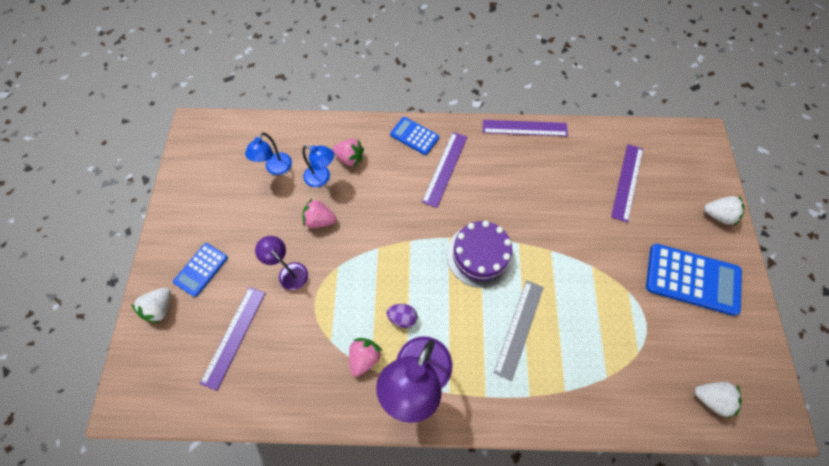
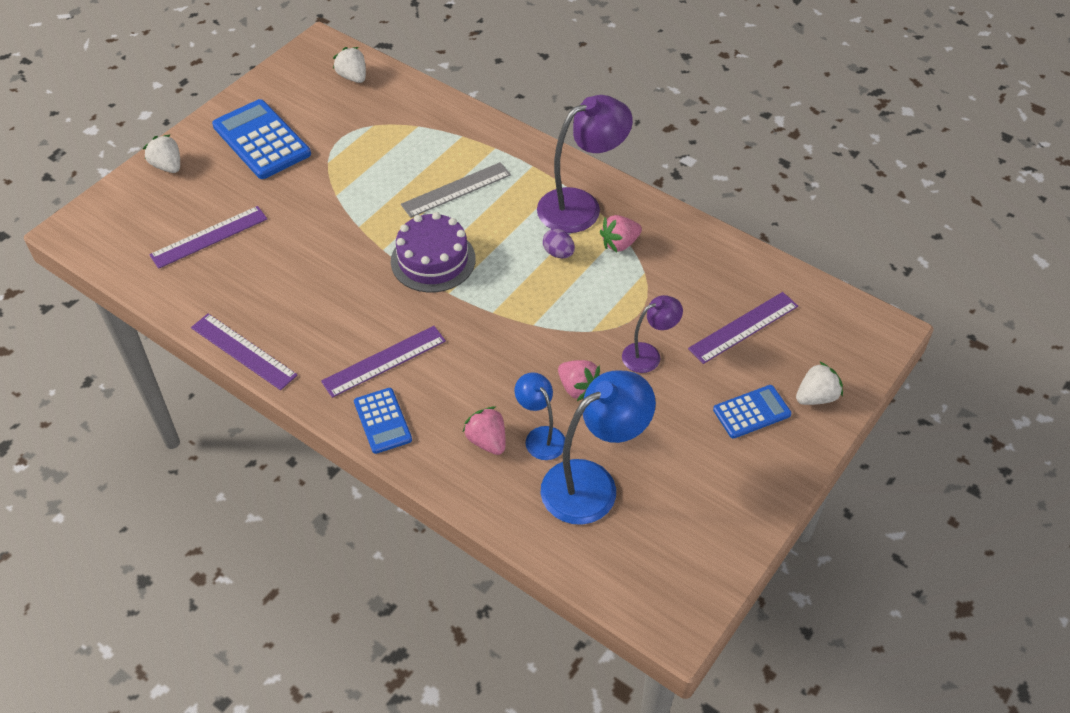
camera: 145 degrees left, 15 degrees down
blue lamp [245,132,292,175] -> blue lamp [541,371,656,525], size x1.81
purple lamp [255,236,308,290] -> purple lamp turned 105 degrees counterclockwise [622,295,683,373]

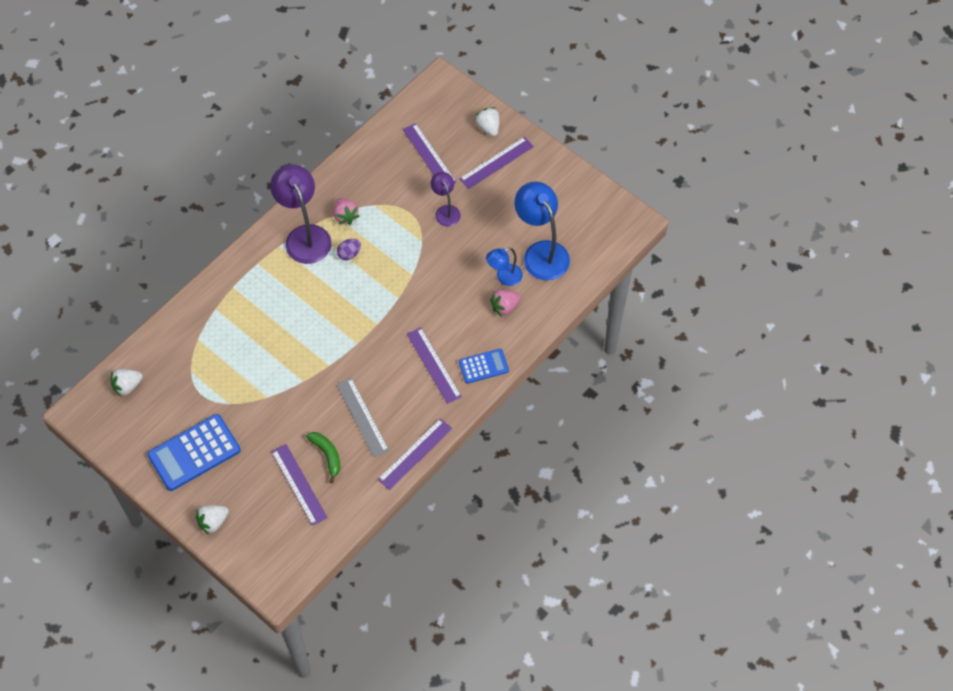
camera: 85 degrees left, 10 degrees up
purple cake [391,212,476,292] -> none
grey ruler [401,162,511,218] -> grey ruler moved to [337,378,389,457]
pink strawberry [558,360,600,401] -> none
blue calculator [713,385,792,439] -> purple ruler [459,137,534,189]
none -> green banana [306,432,341,483]

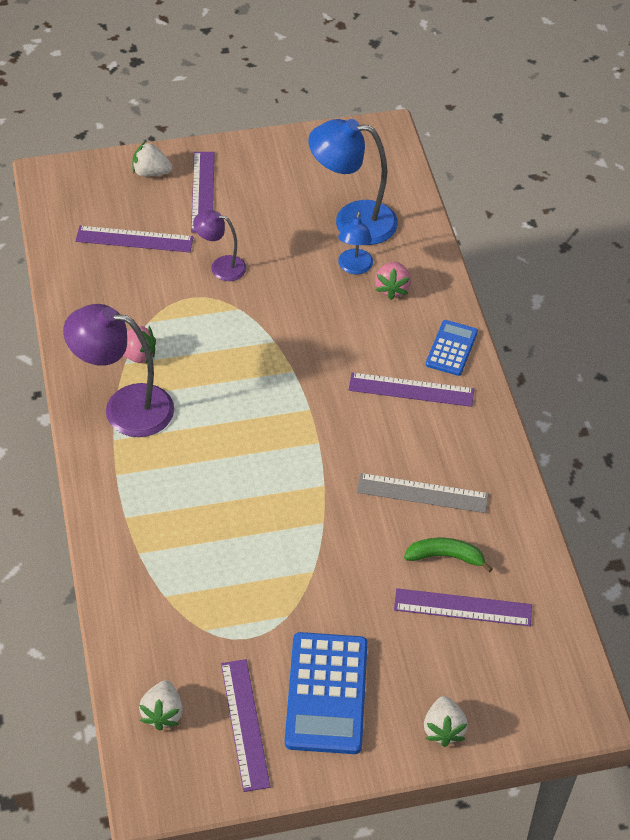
camera: 55 degrees left, 10 degrees down
purple egg [337,239,361,260] -> none
purple ruler [378,418,452,490] -> purple ruler moved to [221,659,270,792]

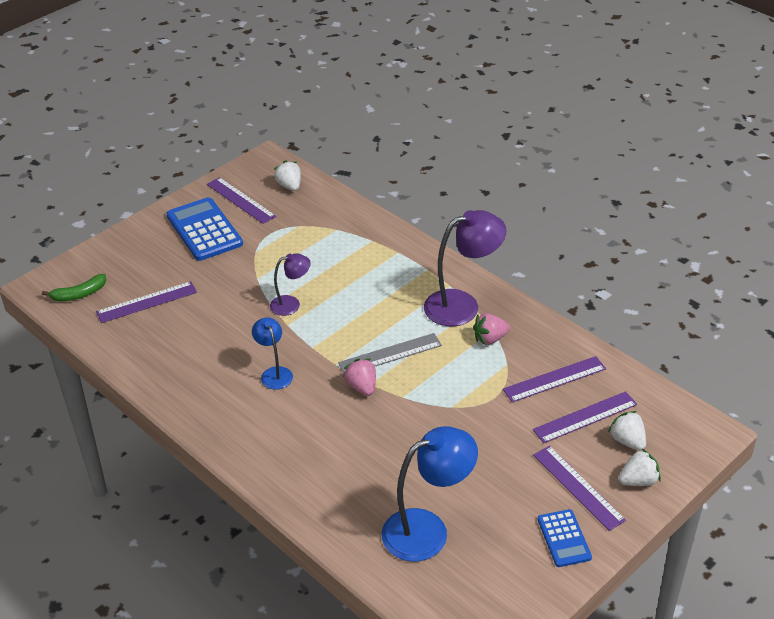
camera: 150 degrees right, 10 degrees down
purple lamp [193,210,247,281] -> purple lamp moved to [270,253,311,316]
blue lamp [338,211,373,274] -> blue lamp moved to [252,317,293,389]
purple ruler [349,372,474,407] -> purple ruler moved to [503,356,606,403]
grey ruler [357,473,489,513] -> grey ruler moved to [338,333,442,373]
pink strawberry [375,262,411,300] -> pink strawberry moved to [343,359,376,396]
green banana [404,538,493,572] -> green banana moved to [42,274,106,302]
white strawberry [424,696,468,747] -> white strawberry moved to [608,411,646,450]
blue calculator [426,320,478,376] -> blue calculator moved to [537,509,592,567]

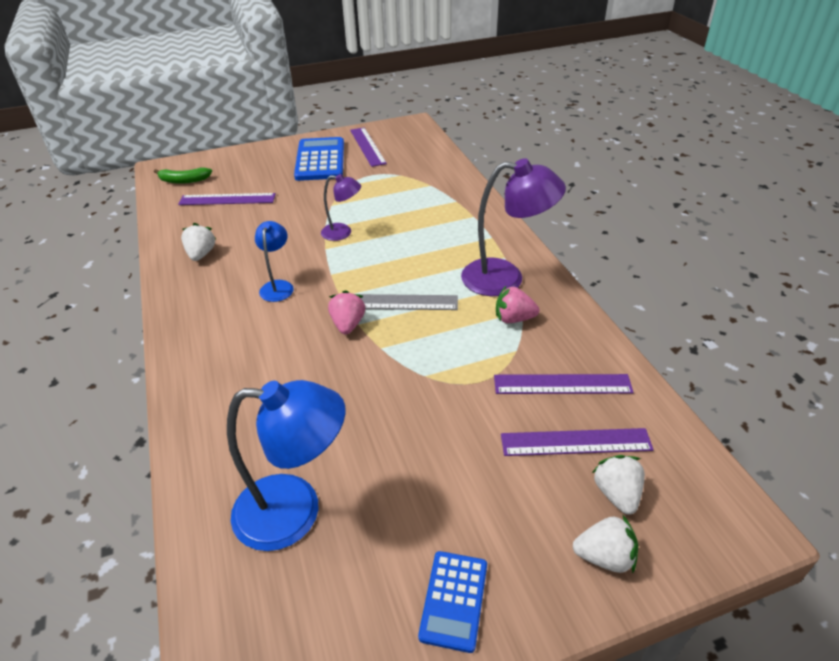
camera: 25 degrees right, 0 degrees up
white strawberry [274,160,301,191] -> white strawberry moved to [181,223,216,261]
purple ruler [533,446,626,531] -> none

